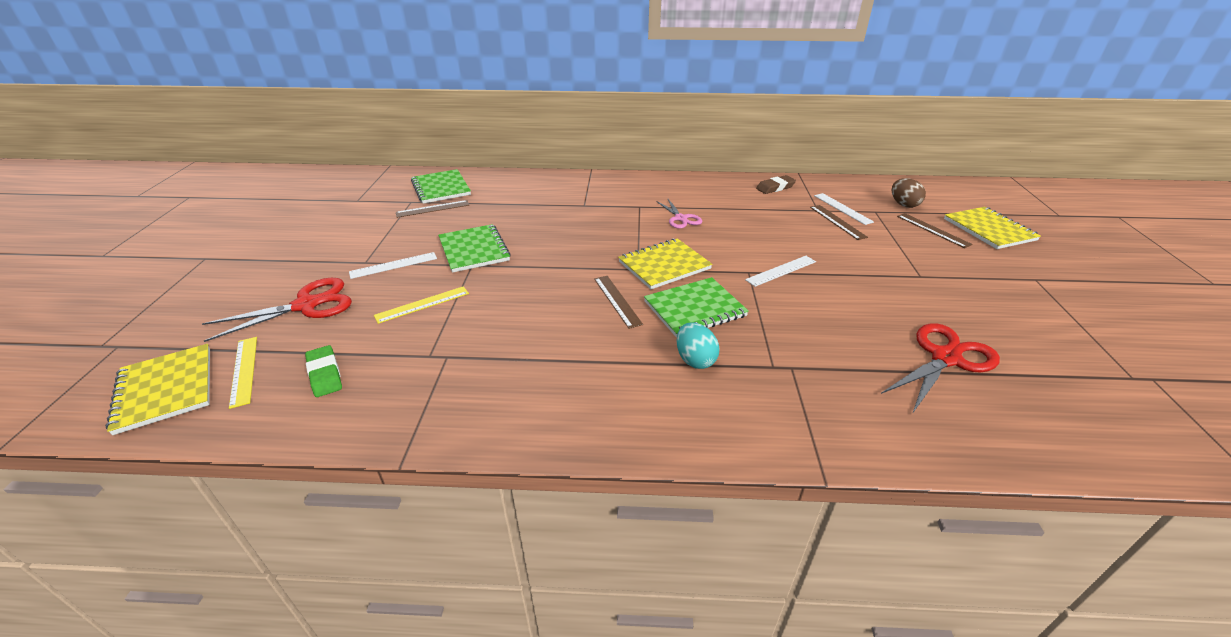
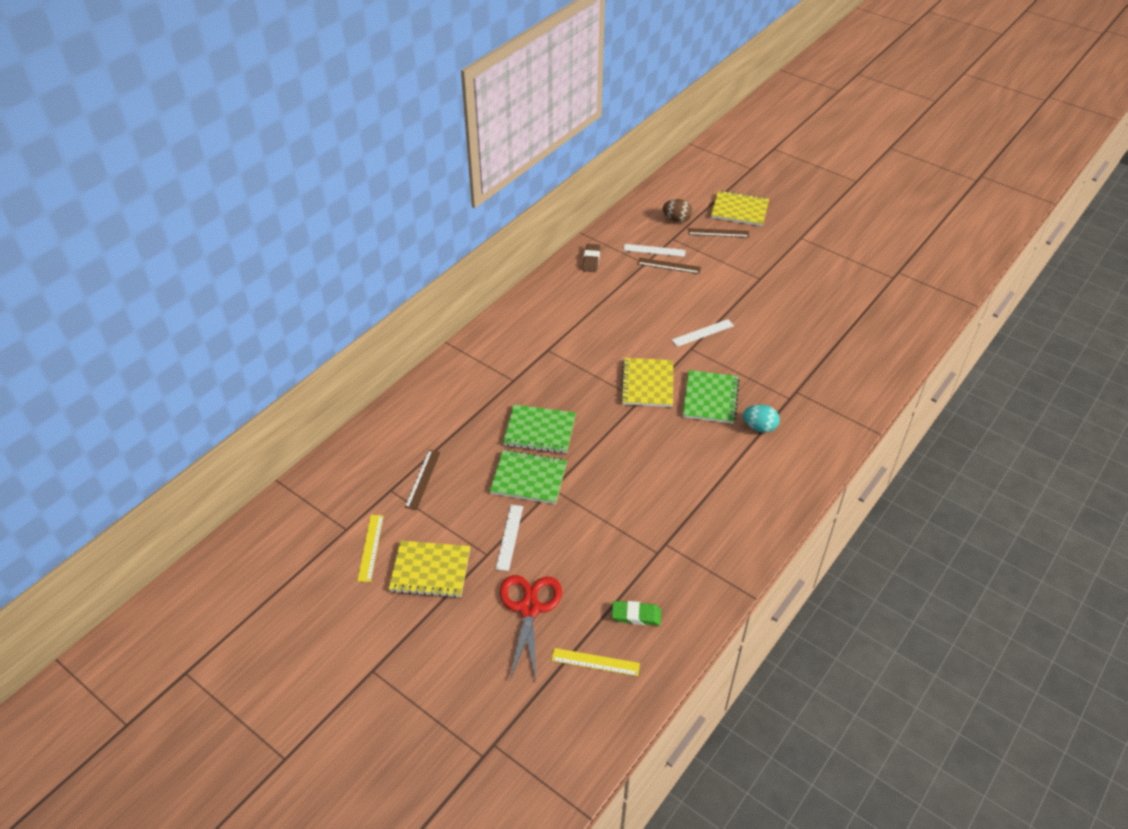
camera: 55 degrees left, 10 degrees up
yellow notebook [105,344,210,435] -> yellow notebook moved to [389,541,470,598]
yellow ruler [374,286,469,324] -> yellow ruler moved to [357,515,384,582]
green notebook [411,169,471,204] -> green notebook moved to [503,405,576,454]
brown ruler [594,276,643,329] -> none
pink scissors [656,199,702,229] -> none
white ruler [745,256,816,287] -> white ruler turned 60 degrees clockwise [672,319,734,347]
red scissors [881,323,1000,414] -> none

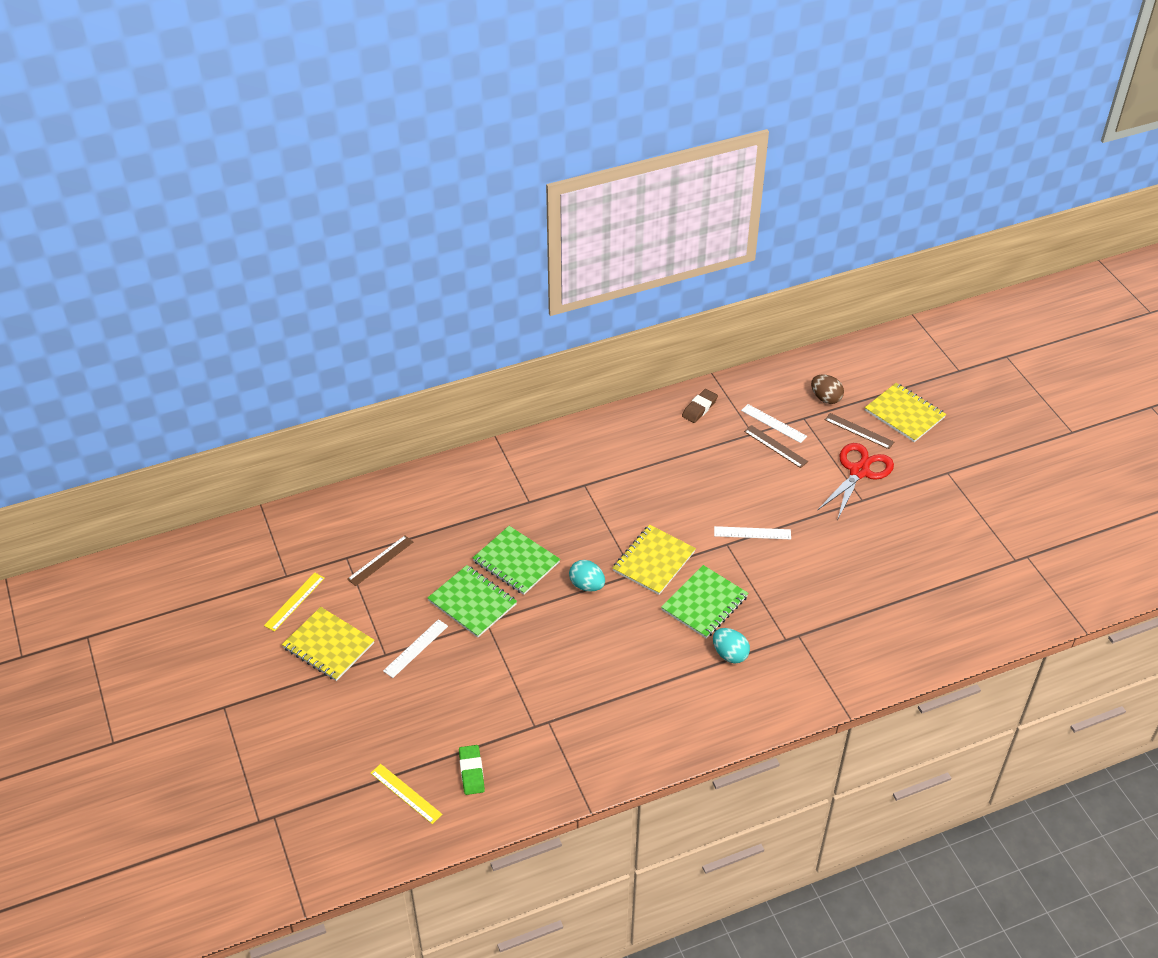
camera: 30 degrees right, 0 degrees up
red scissors [500,575,562,680] -> red scissors moved to [818,443,894,520]
green eraser [612,601,661,626] -> green eraser turned 45 degrees clockwise [459,745,485,795]
none -> turquoise egg [569,560,605,592]

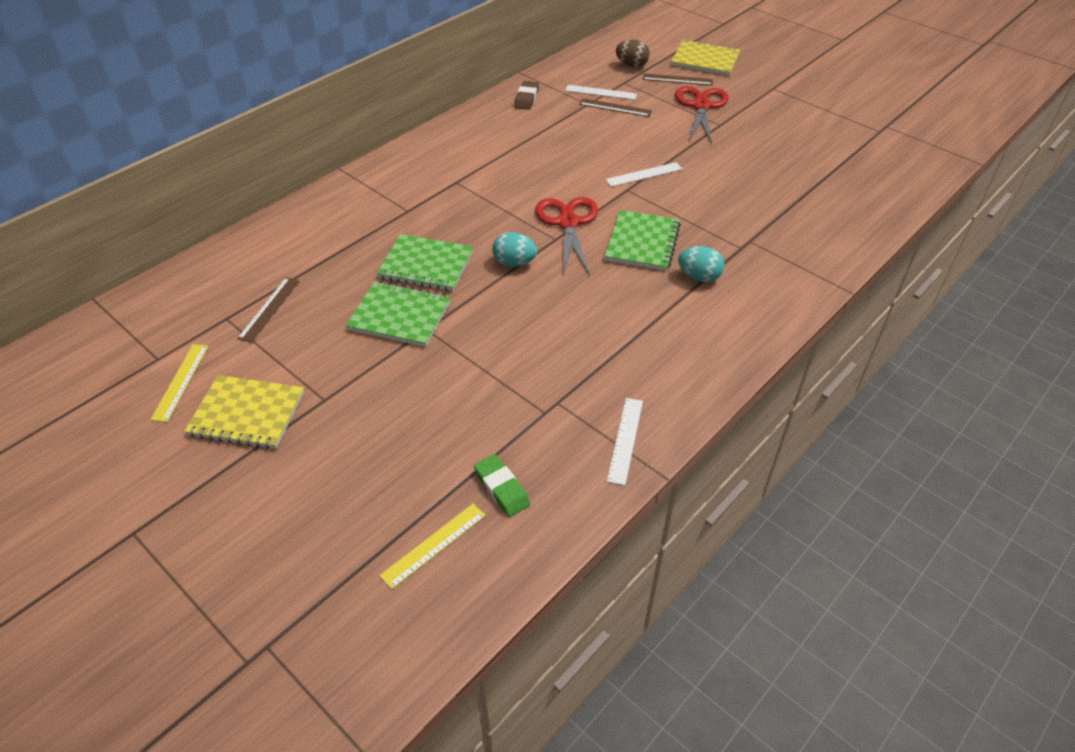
camera: 25 degrees left, 0 degrees up
yellow ruler [371,764,442,824] -> yellow ruler turned 60 degrees counterclockwise [379,504,486,589]
white ruler [383,619,448,678] -> white ruler moved to [607,398,643,486]
yellow notebook [613,525,696,595] -> red scissors [535,197,598,275]

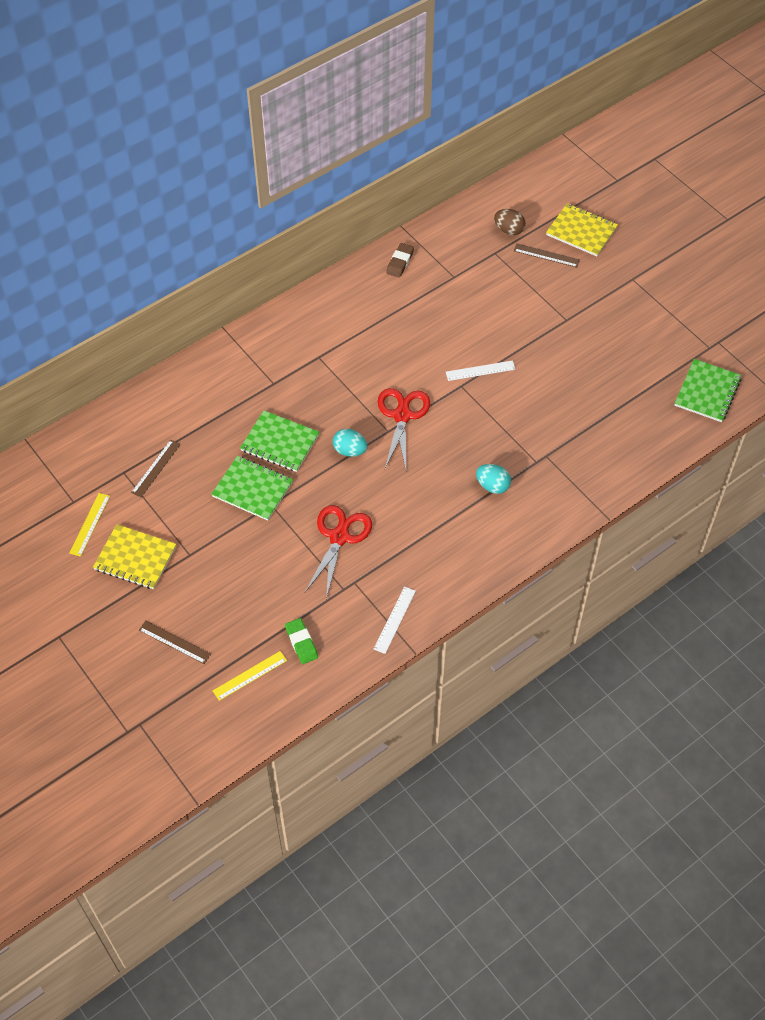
camera: 10 degrees right, 10 degrees up
white ruler [565,85,637,100] -> none
brown ruler [579,98,652,117] -> brown ruler moved to [139,621,211,664]
green notebook [604,210,681,271] -> green notebook moved to [674,359,742,422]
red scissors [675,86,729,144] -> red scissors moved to [305,505,372,599]

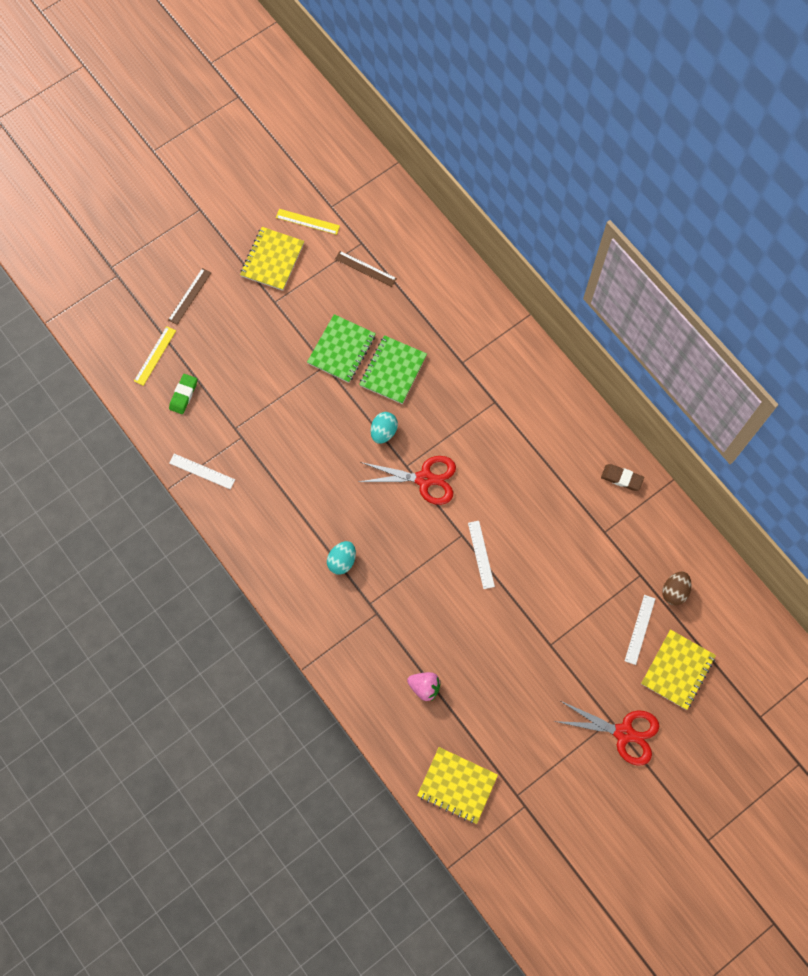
camera: 90 degrees right, 15 degrees up
yellow ruler [213,651,287,701] -> yellow ruler turned 60 degrees clockwise [134,326,176,386]
green eraser [285,618,318,664] -> green eraser turned 45 degrees counterclockwise [169,374,197,414]
red scissors [305,505,372,599] -> red scissors moved to [554,701,659,765]
brown ruler [514,243,580,268] -> white ruler [625,595,655,665]
green notebook [674,359,742,422] -> yellow notebook [417,747,498,824]
none -> pink strawberry [407,672,441,701]

